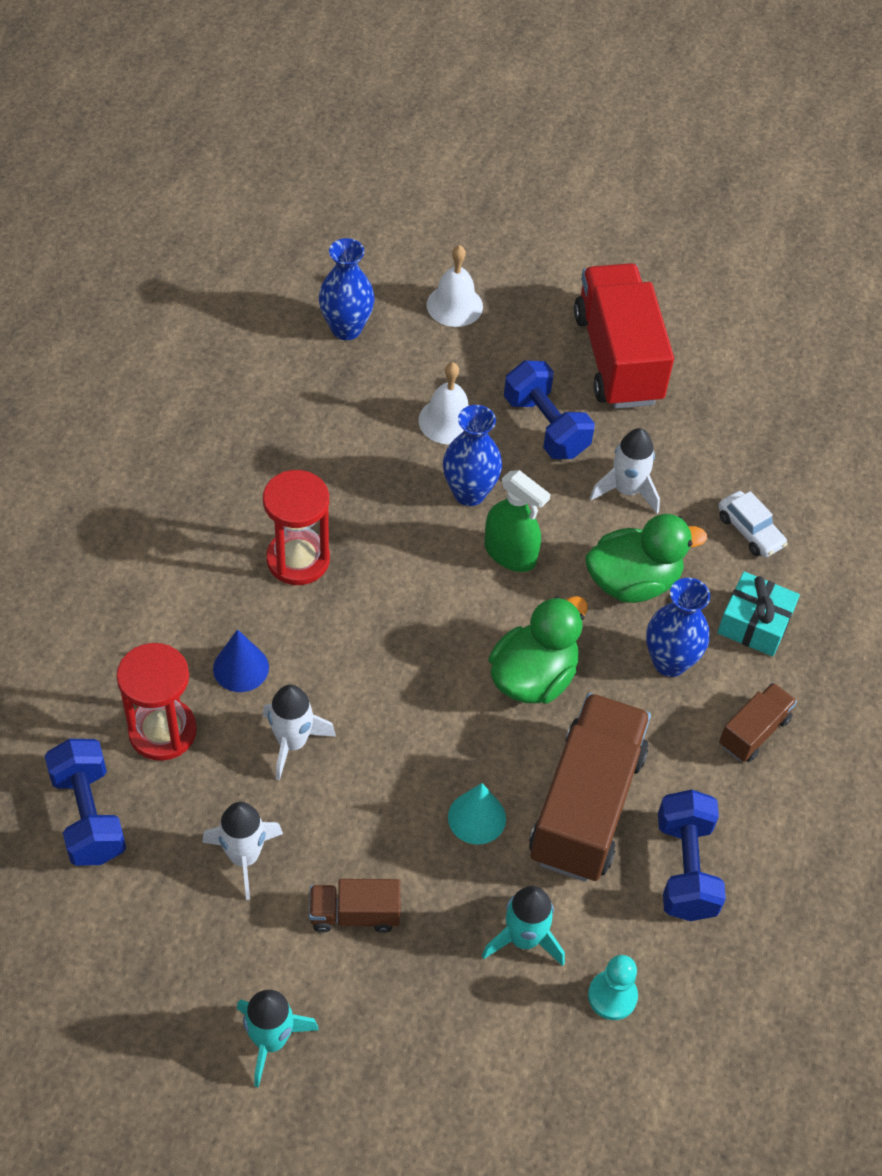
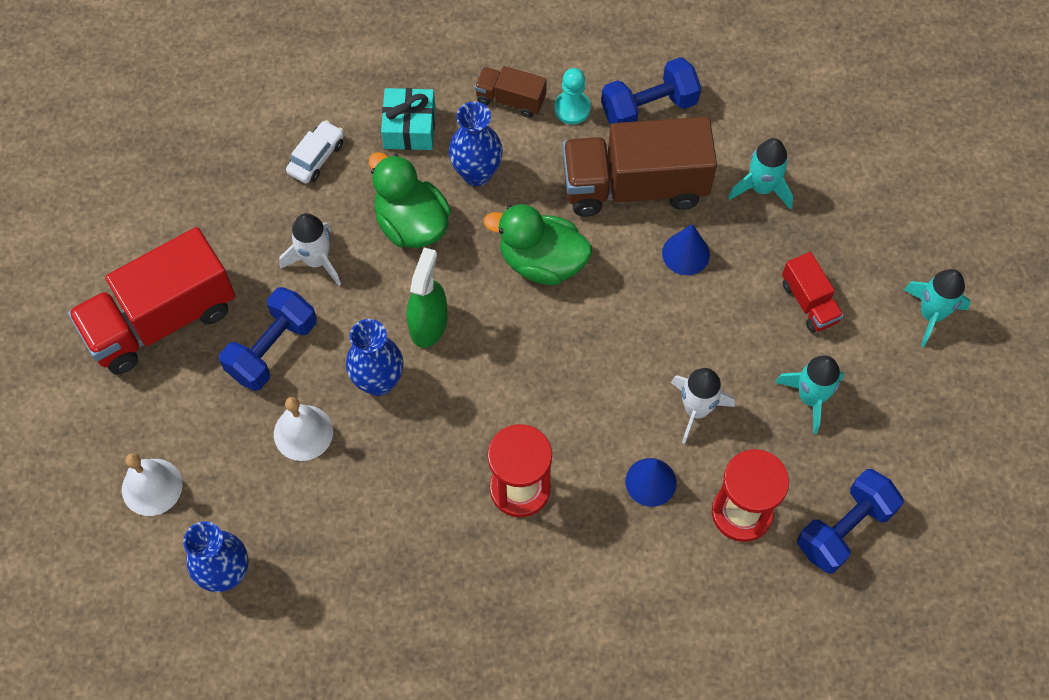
camera: 110 degrees left, 10 degrees up
white rocket [202,802,283,900] -> turquoise rocket [775,355,844,434]
brown truck [309,879,400,933] -> red truck [782,252,844,333]
turquoise cone [448,783,506,845] -> blue cone [662,224,710,275]
turquoise pawn [588,955,638,1020] -> turquoise pawn moved to [554,68,591,124]

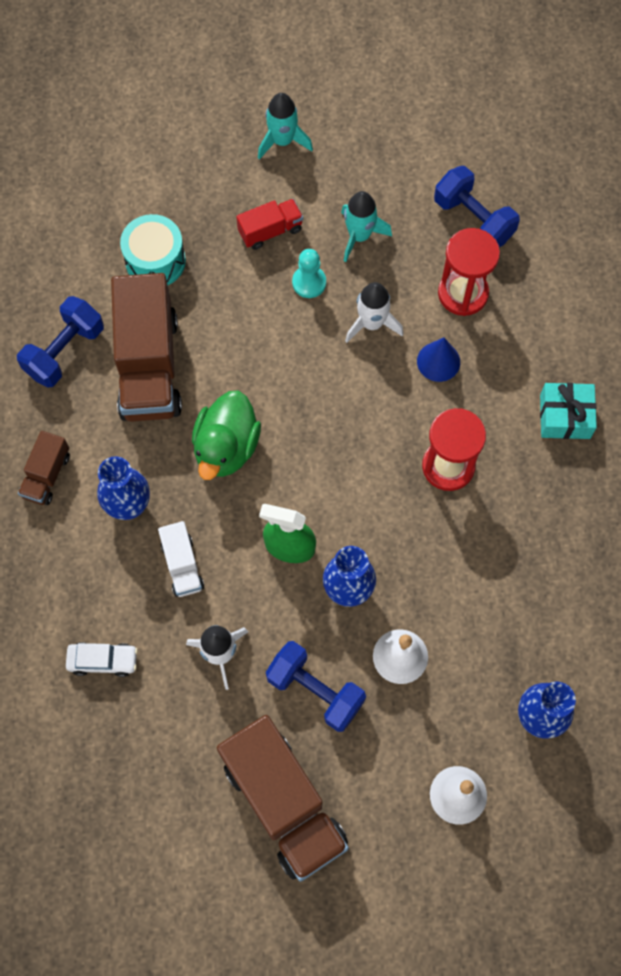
camera: 90 degrees left, 5 degrees up
red truck [68,227,235,375] -> brown truck [217,715,349,882]
white car [286,120,344,183] -> white car turned 150 degrees clockwise [66,642,138,677]
green duck [369,152,451,248] -> white truck [158,521,204,597]
turquoise gift [381,88,435,150] -> turquoise gift moved to [540,383,597,439]
turquoise pawn [554,68,591,124] -> turquoise pawn moved to [292,249,326,298]
blue dumbbell [601,57,701,124] -> blue dumbbell turned 60 degrees clockwise [17,296,104,387]
blue cone [662,224,710,275] -> none
turquoise rocket [728,138,793,209] -> turquoise drum [120,214,186,285]

